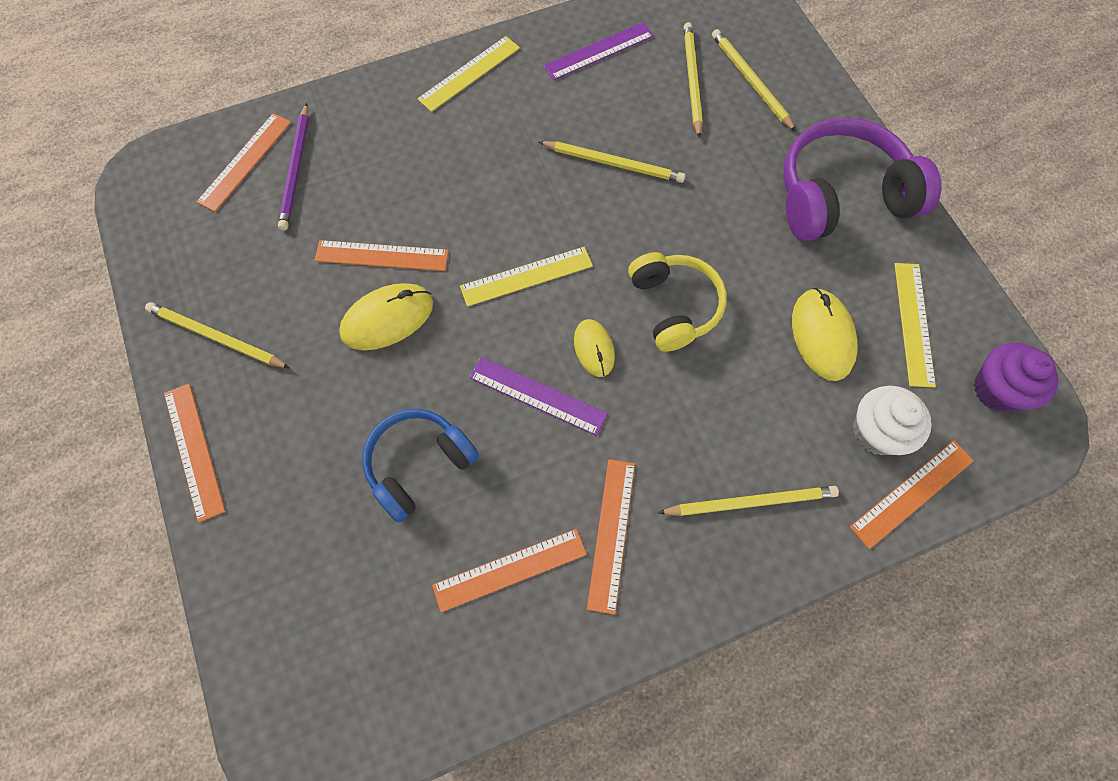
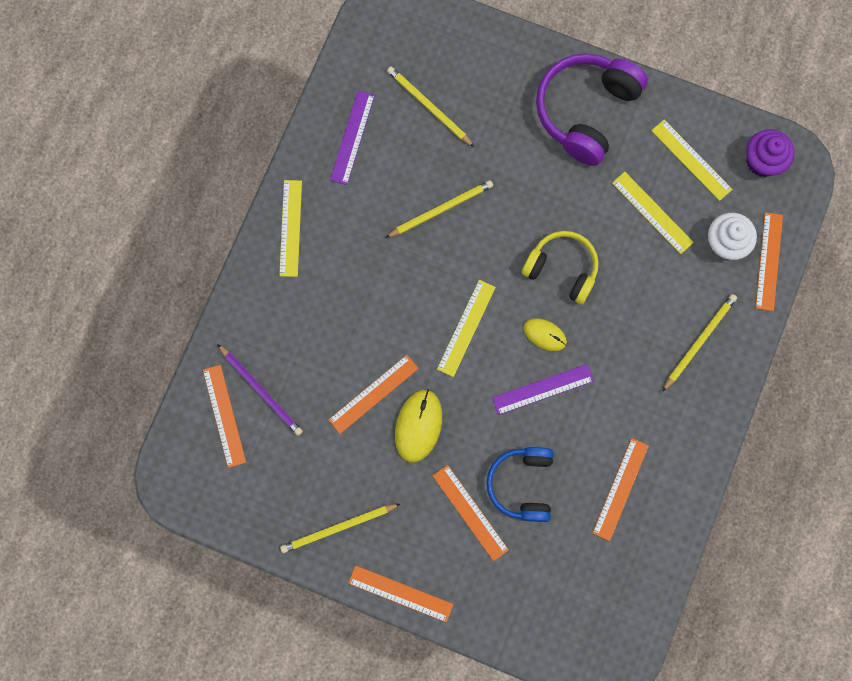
camera: 45 degrees left, 10 degrees up
orange ruler [587,459,635,615] -> orange ruler moved to [433,465,509,561]
yellow pencil [712,29,796,132] -> none
yellow mouse [792,288,858,381] -> yellow ruler [612,172,694,254]

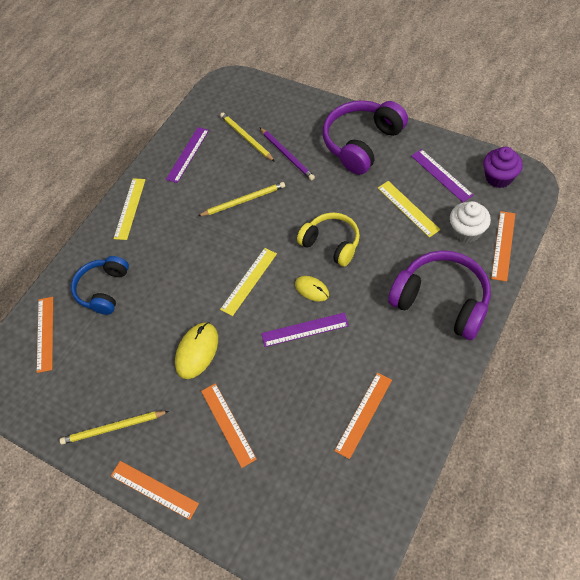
camera: 15 degrees right, 20 degrees down
purple pencil [217,344,303,436] -> purple pencil moved to [260,128,315,180]
orange ruler [328,355,419,434] -> none
blue headphones [486,447,553,522] -> blue headphones moved to [71,256,129,315]
yellow ruler [651,120,732,201] -> purple ruler [411,149,474,202]
yellow pencil [662,294,737,392] -> purple headphones [388,250,491,340]

